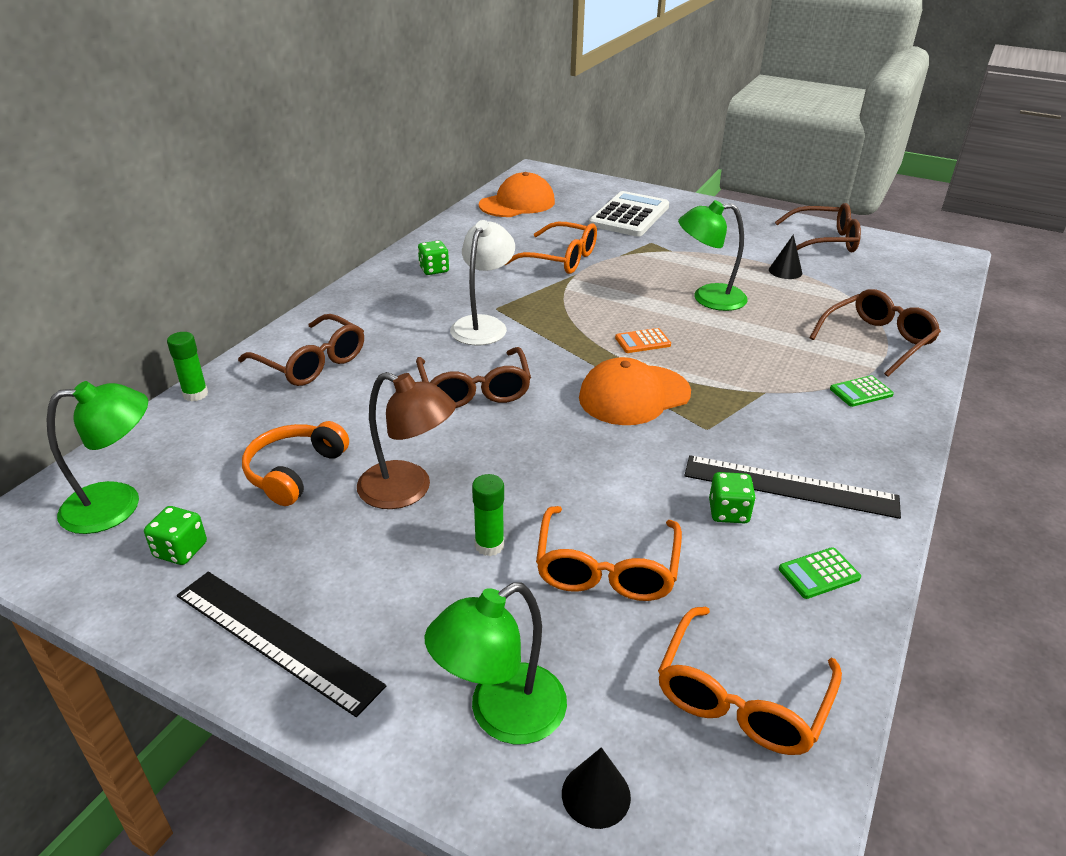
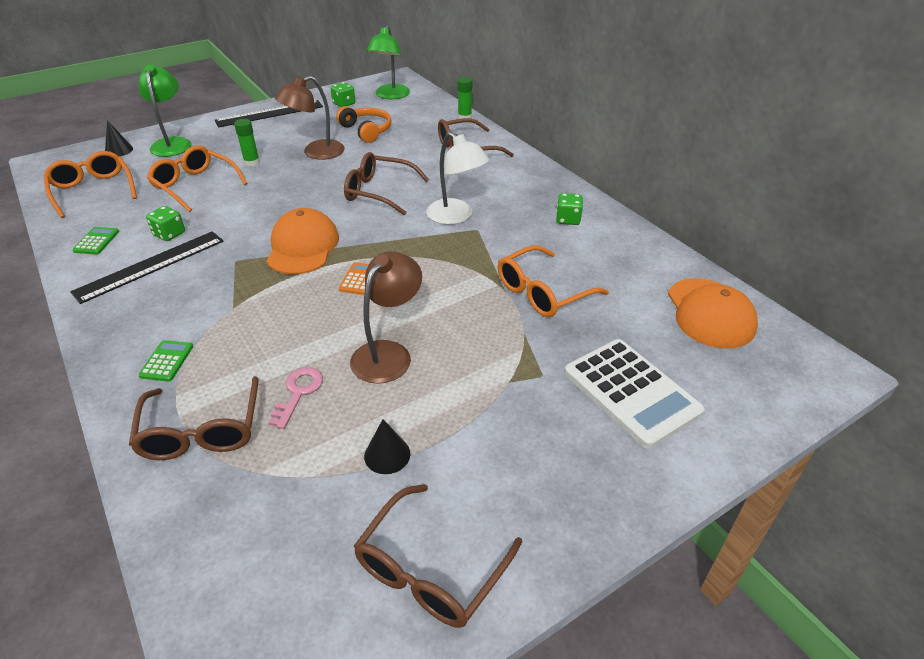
camera: 120 degrees right, 5 degrees up
green lamp [678,200,748,311] -> brown lamp [350,251,422,384]
none -> pink key [268,367,323,429]

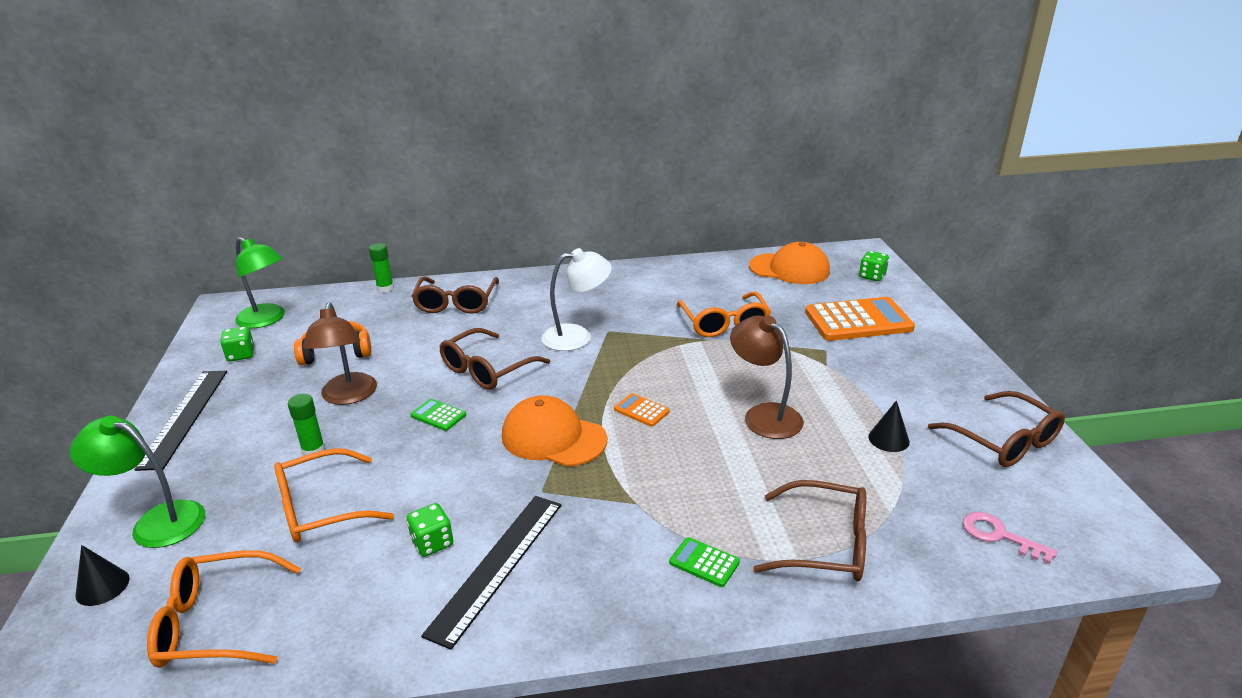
camera: 65 degrees left, 10 degrees down
black ruler [70,231,224,304] -> black ruler turned 45 degrees clockwise [421,496,562,650]
green calculator [72,227,119,255] -> green calculator moved to [410,399,466,431]
pink key [268,367,323,429] -> pink key moved to [963,512,1057,564]
green dice [556,193,583,225] -> green dice moved to [859,251,889,281]
white calculator [564,339,705,449] -> orange calculator [805,297,915,341]

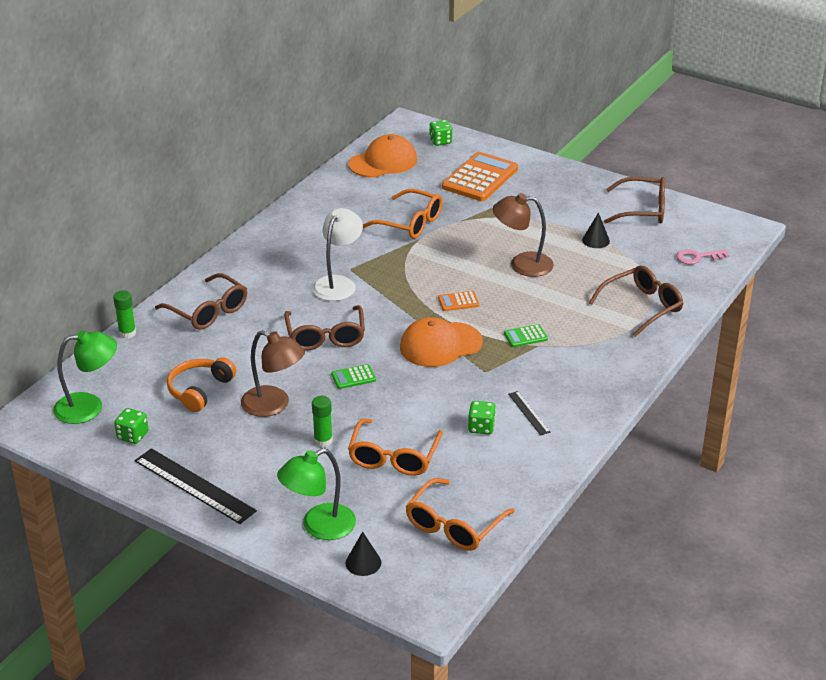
camera: 50 degrees left, 5 degrees up
black ruler [421,496,562,650] -> black ruler [508,391,551,436], size x0.50
green calculator [669,537,740,587] -> green calculator moved to [504,324,548,347]

